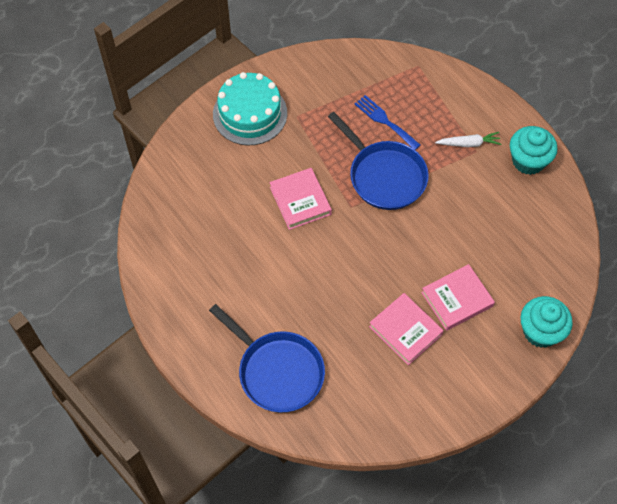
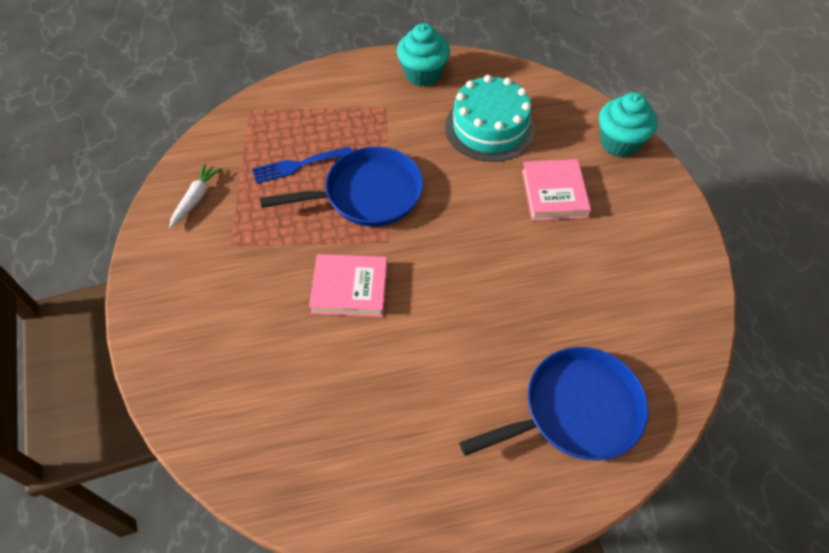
camera: 65 degrees left, 5 degrees down
turquoise cake [213,72,287,146] -> turquoise cake moved to [445,75,535,162]
pink book [369,293,444,365] -> none
white carrot [435,132,501,147] -> white carrot moved to [169,163,221,228]

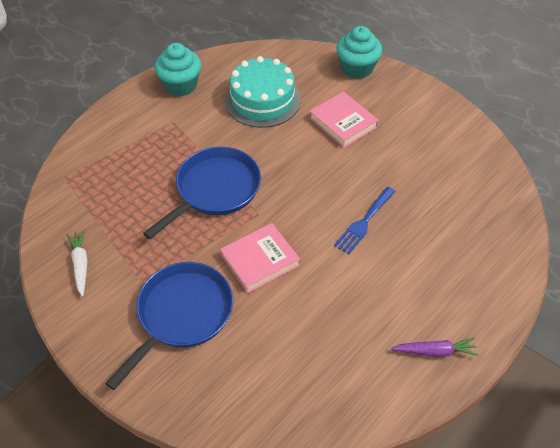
camera: 35 degrees left, 5 degrees down
blue fork [252,147,352,184] -> blue fork moved to [334,187,396,254]
blue pan [459,347,649,460] -> blue pan moved to [105,262,233,390]
none -> purple carrot [391,338,478,357]

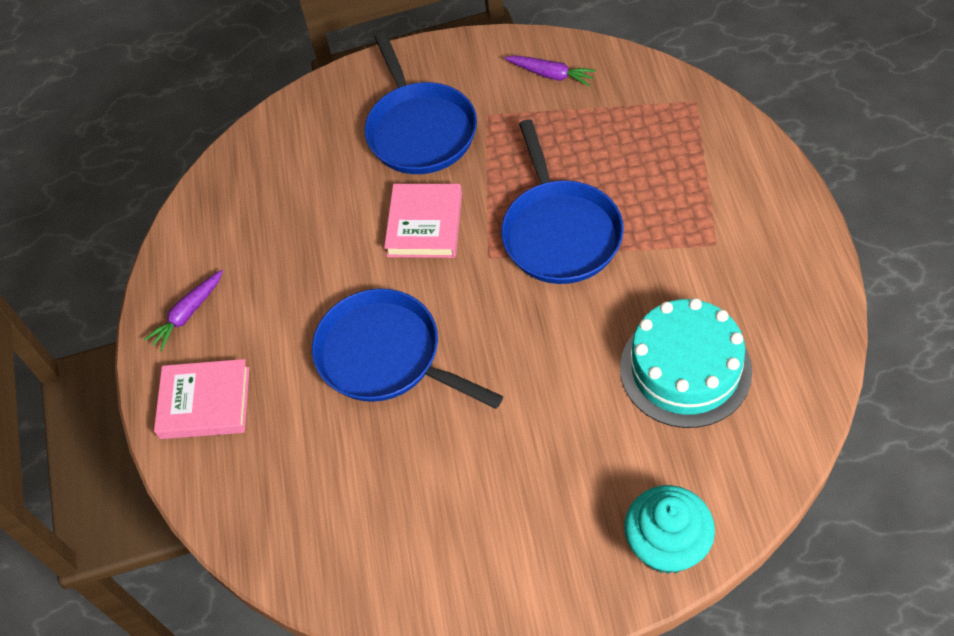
camera: 135 degrees right, 5 degrees up
white carrot [66,231,88,297] -> purple carrot [504,55,596,86]
turquoise cupcake [154,43,201,96] -> none
pink book [309,91,379,148] -> pink book moved to [154,359,250,439]
blue fork [334,187,396,254] -> blue pan [312,289,503,409]

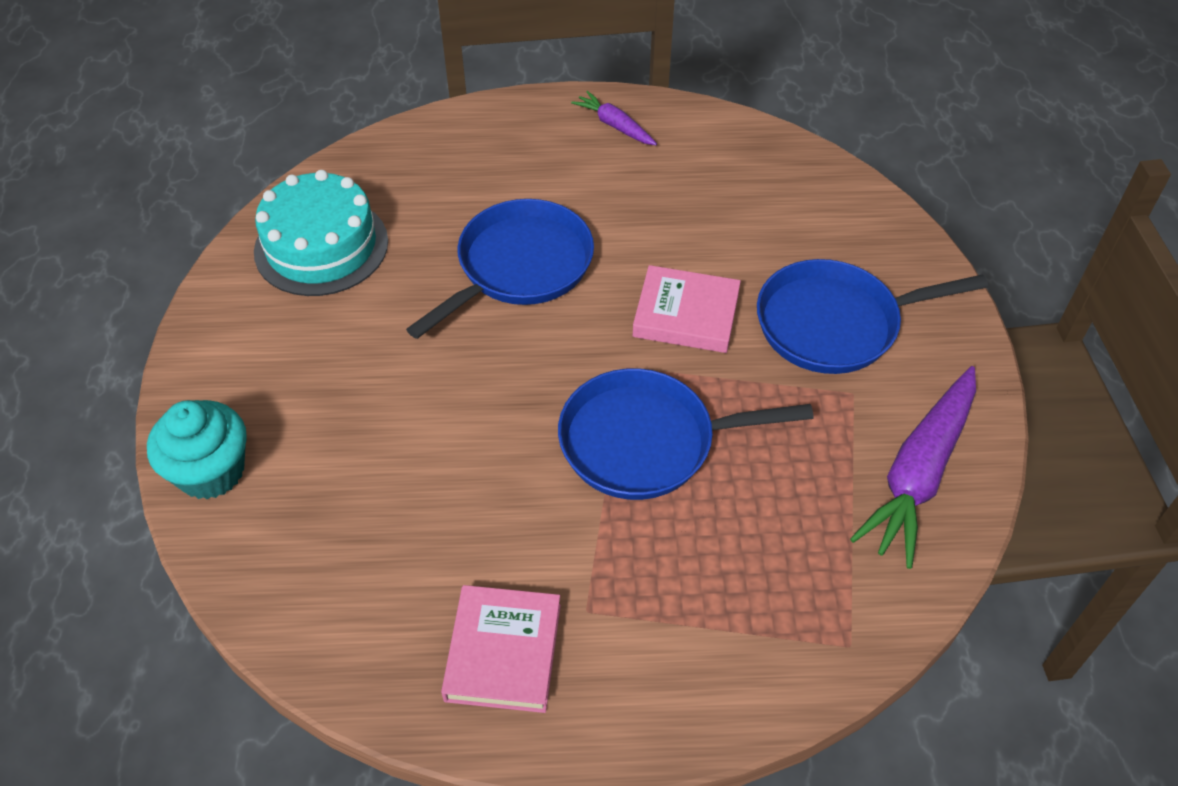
camera: 90 degrees right, 5 degrees down
pink book [154,359,250,439] -> pink book moved to [441,585,561,713]
purple carrot [504,55,596,86] -> purple carrot [850,366,976,569], size x1.93
turquoise cake [620,298,752,428] -> turquoise cake moved to [254,170,388,296]

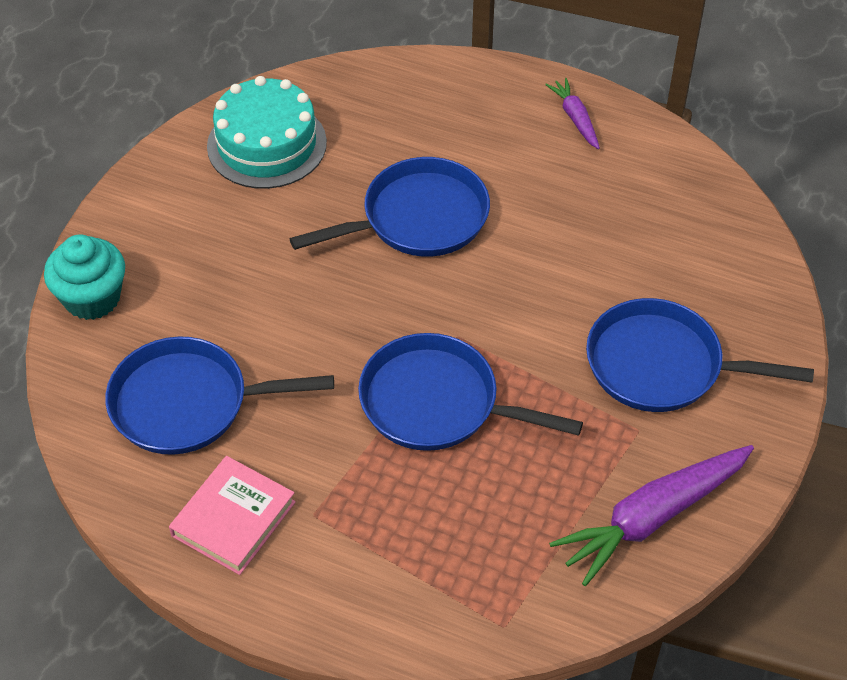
camera: 25 degrees right, 0 degrees up
pink book [633,265,741,353] -> none
none -> blue pan [105,337,334,455]

